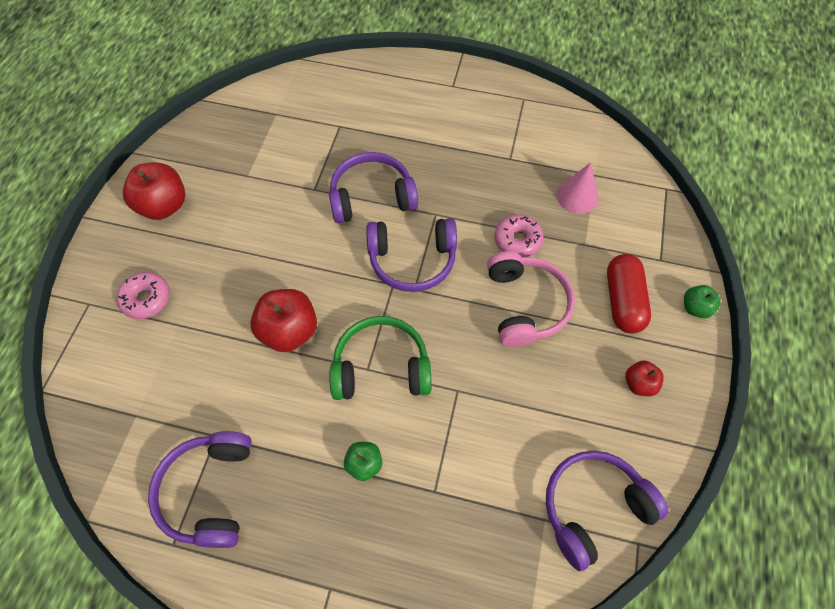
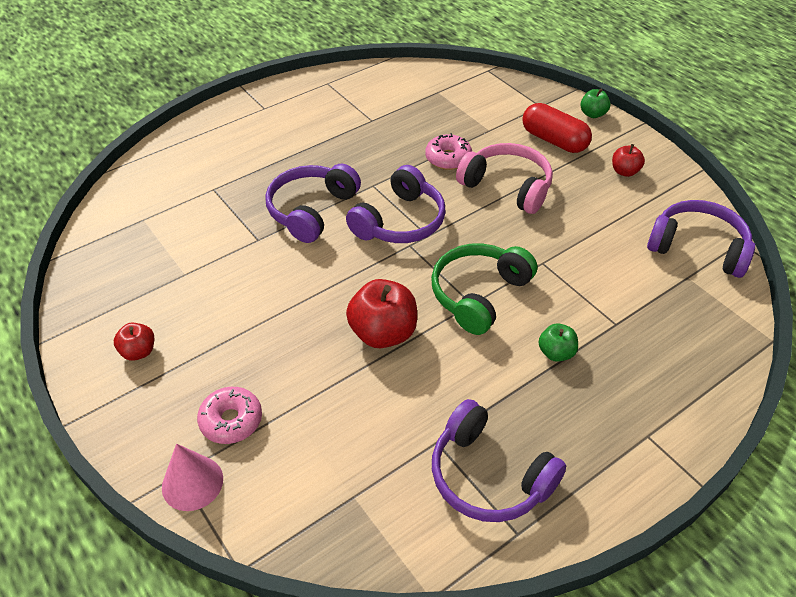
camera: 50 degrees left, 15 degrees down
red apple [123,162,185,220] -> red apple [114,323,154,361], size x0.55
purple headphones [546,451,669,571] -> purple headphones turned 105 degrees clockwise [647,200,755,278]
pink cone [557,163,599,214] -> pink cone moved to [162,443,223,511]

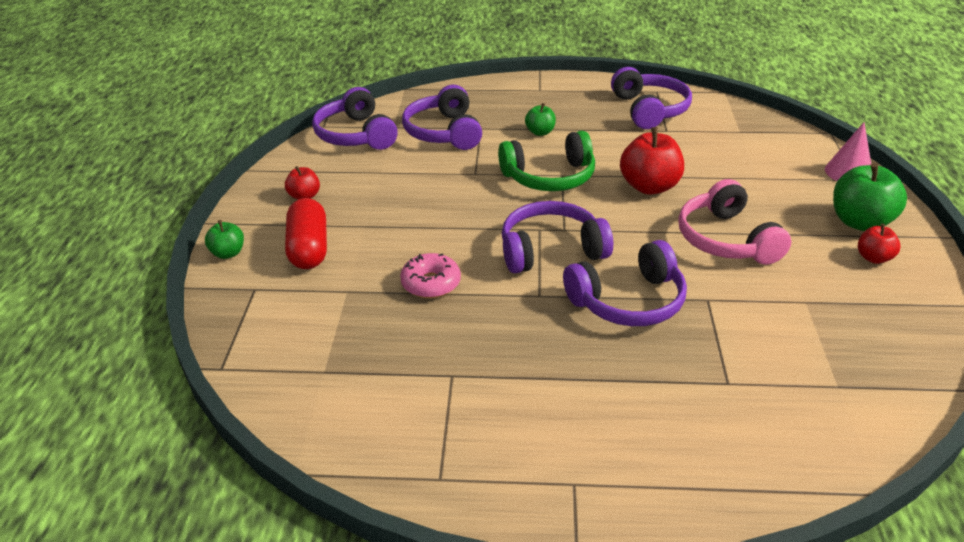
camera: 140 degrees left, 10 degrees down
pink donut [197,387,262,444] -> none
pink headphones [456,143,553,214] -> pink headphones moved to [678,179,791,265]
none -> purple headphones [402,85,482,150]
none -> green apple [833,162,907,231]

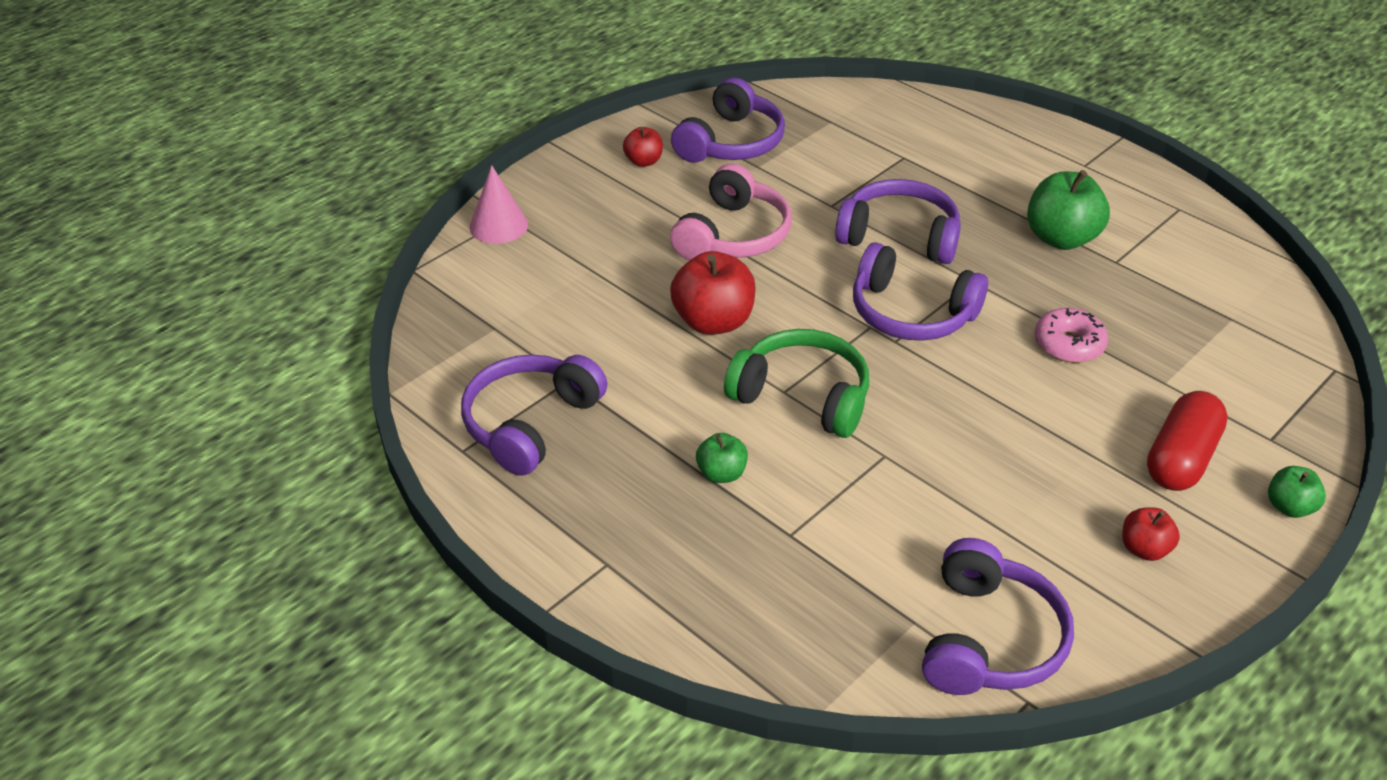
camera: 140 degrees left, 5 degrees up
purple headphones [402,85,482,150] -> purple headphones moved to [671,77,785,163]
green apple [833,162,907,231] -> green apple moved to [1027,170,1110,250]

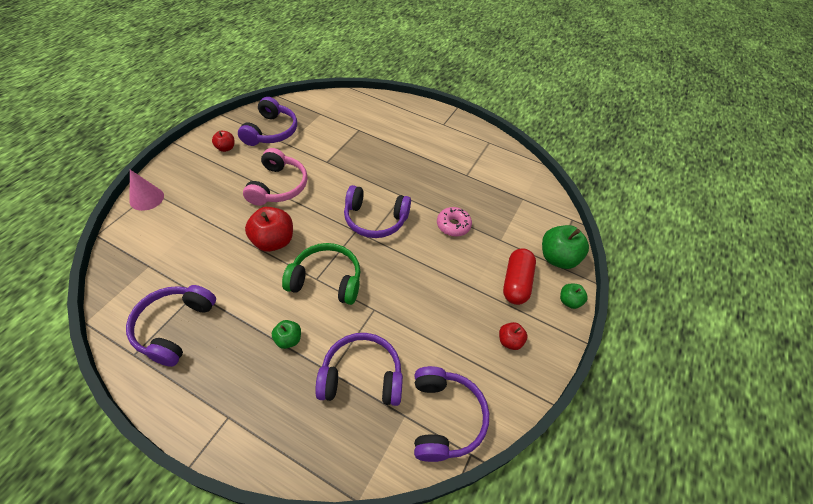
camera: 20 degrees left, 10 degrees up
purple headphones [835,179,961,264] -> purple headphones moved to [315,333,403,406]
green apple [1027,170,1110,250] -> green apple moved to [542,225,589,269]

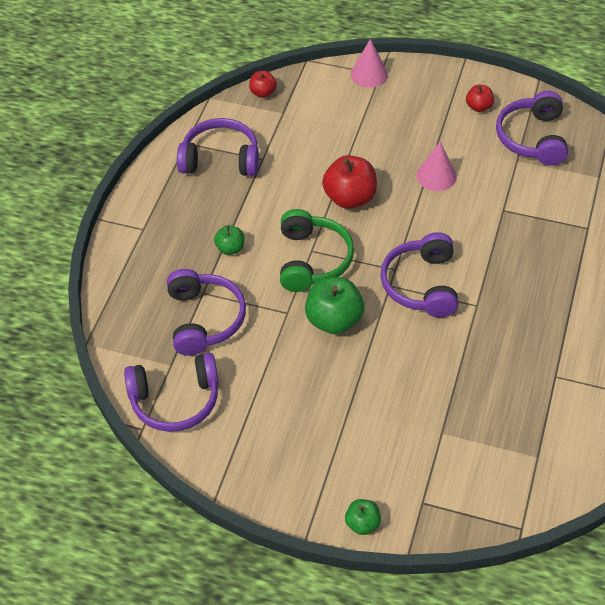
camera: 85 degrees right, 0 degrees up
purple headphones [238,97,297,146] -> purple headphones turned 90 degrees clockwise [496,91,568,166]
pink headphones [243,148,308,206] -> pink cone [417,142,457,191]
pink donut [437,207,472,237] -> none
red apple [499,322,527,350] -> red apple moved to [249,71,277,98]
red capsule [503,248,536,305] -> none
green apple [542,225,589,269] -> green apple moved to [305,277,364,334]

